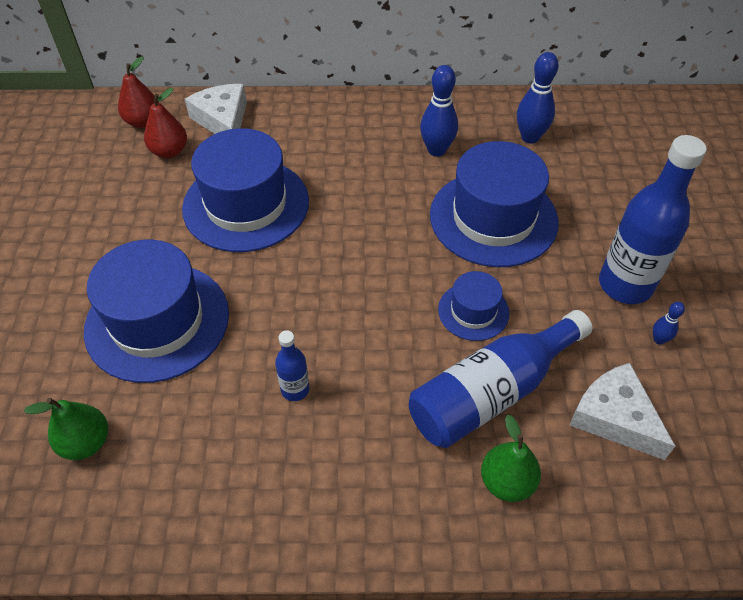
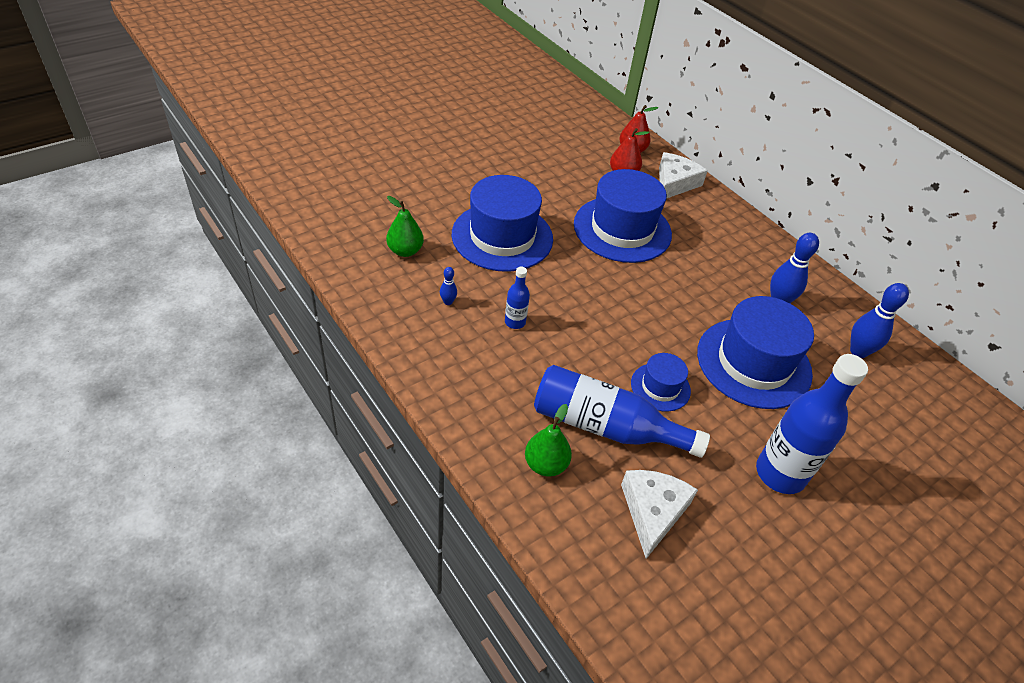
camera: 50 degrees right, 5 degrees down
blue bowling pin [653,302,685,345] -> blue bowling pin moved to [440,267,457,305]

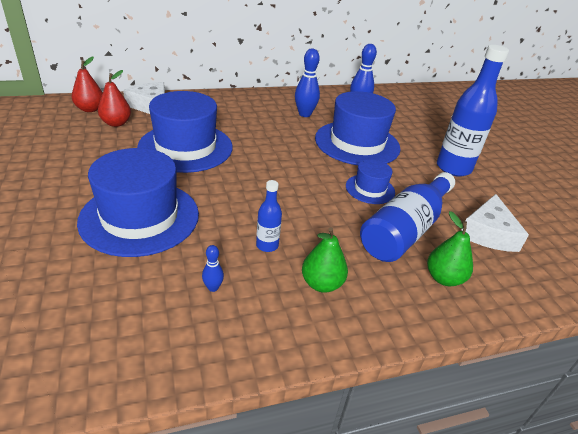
camera: 70 degrees left, 10 degrees down
green pear [386,196,424,257] -> green pear moved to [302,227,348,293]
white cheese [621,470,698,559] -> white cheese turned 105 degrees counterclockwise [461,194,529,252]

